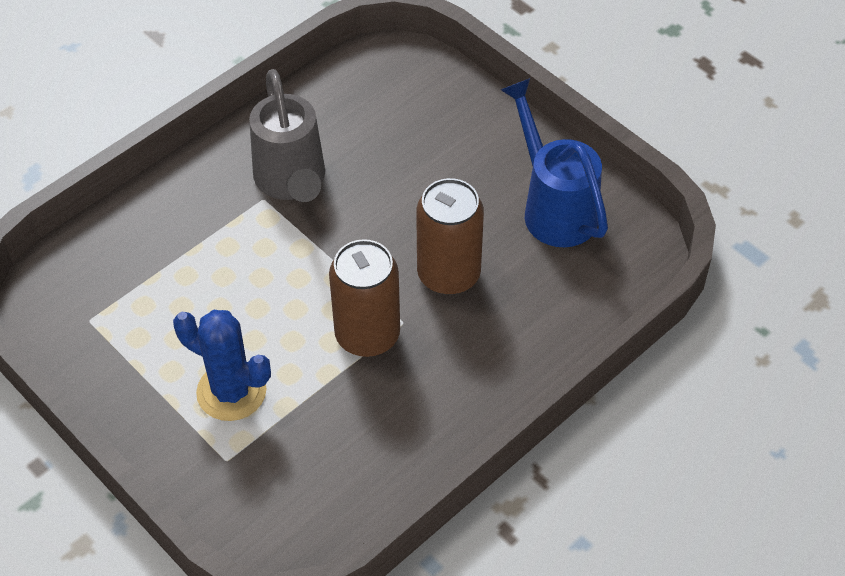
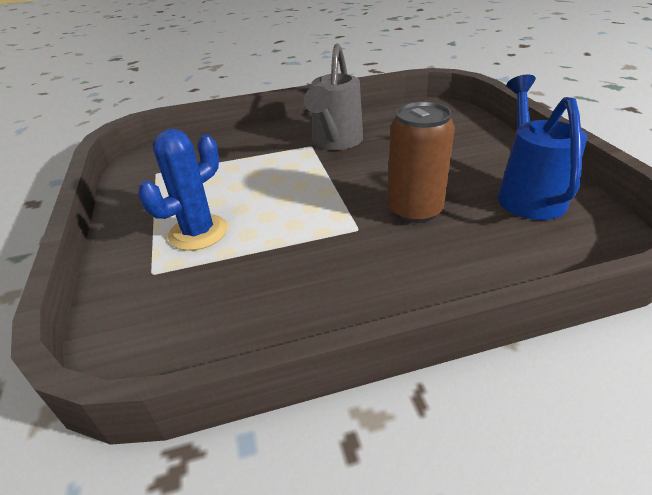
camera: 30 degrees right, 15 degrees down
blue cactus [173,310,271,421] -> blue cactus turned 75 degrees clockwise [138,129,227,251]
brown can [329,239,400,357] -> none

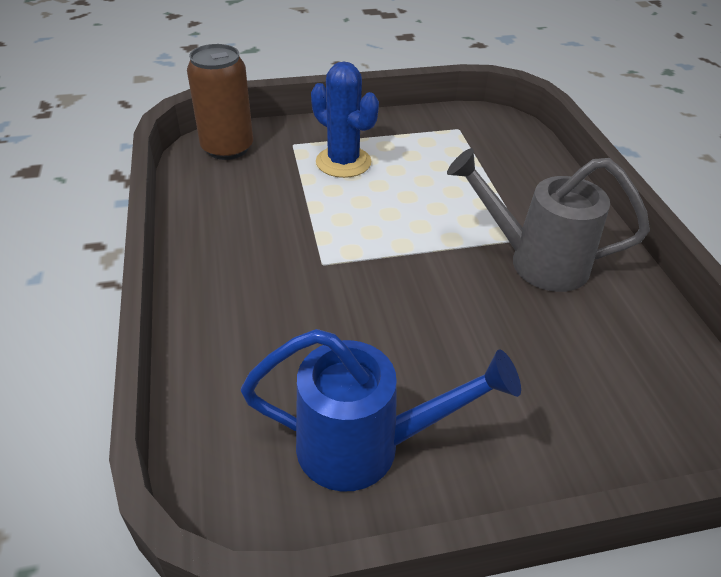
camera: 90 degrees right, 5 degrees up
brown can [387,101,455,223] -> brown can moved to [187,44,253,160]

